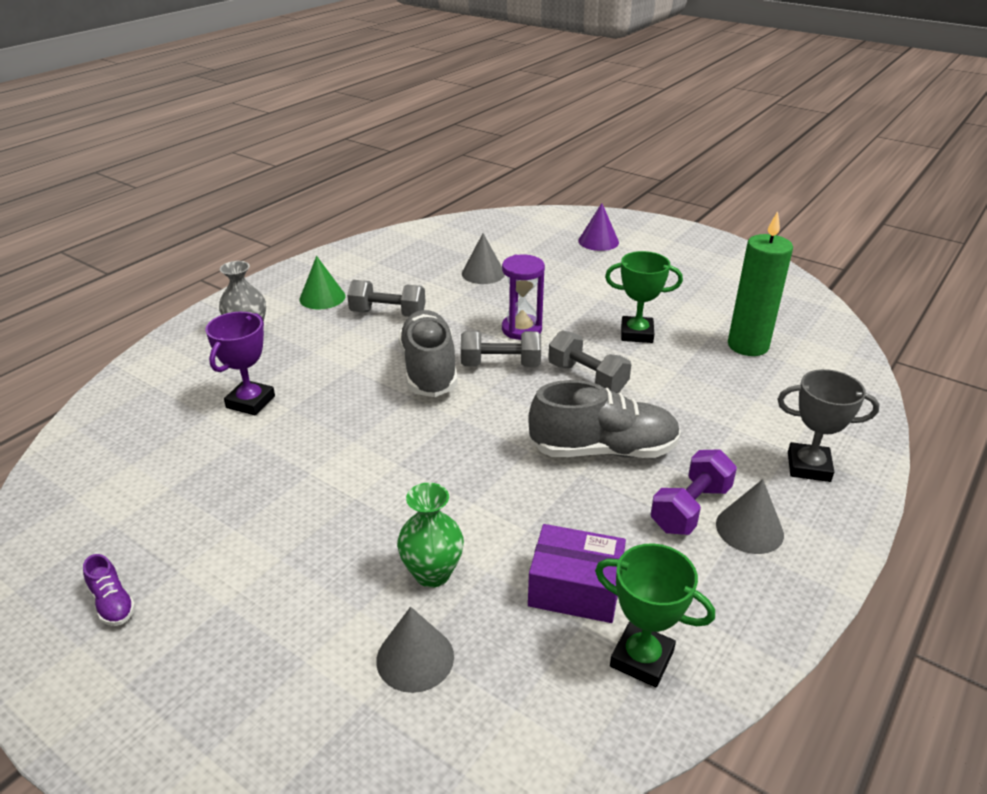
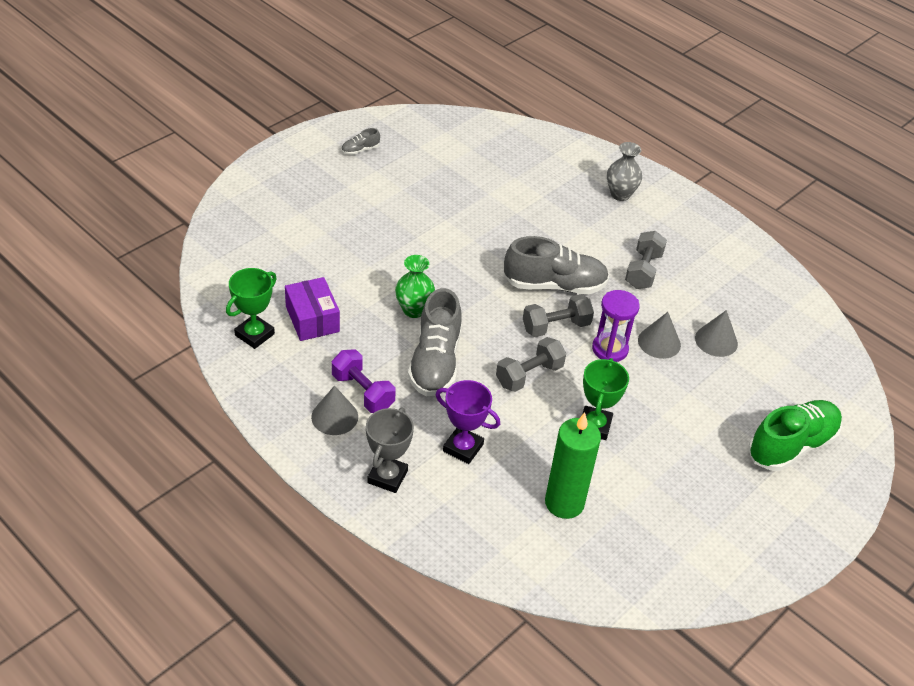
camera: 95 degrees right, 10 degrees up
purple shoe [83,554,136,626] -> grey shoe [341,128,380,155]
purple trophy [205,312,275,415] -> purple trophy moved to [436,380,500,464]
green cone [299,256,345,310] -> none
grey cone [376,607,454,693] -> grey cone moved to [638,312,681,359]
green vase [397,483,464,588] -> green vase moved to [395,255,435,318]
grey dumbbell [461,331,541,367] -> grey dumbbell turned 60 degrees clockwise [523,294,594,337]
purple box [528,524,626,623] -> purple box turned 45 degrees counterclockwise [285,277,340,341]
purple cone [578,203,619,251] -> green shoe [748,400,842,471]

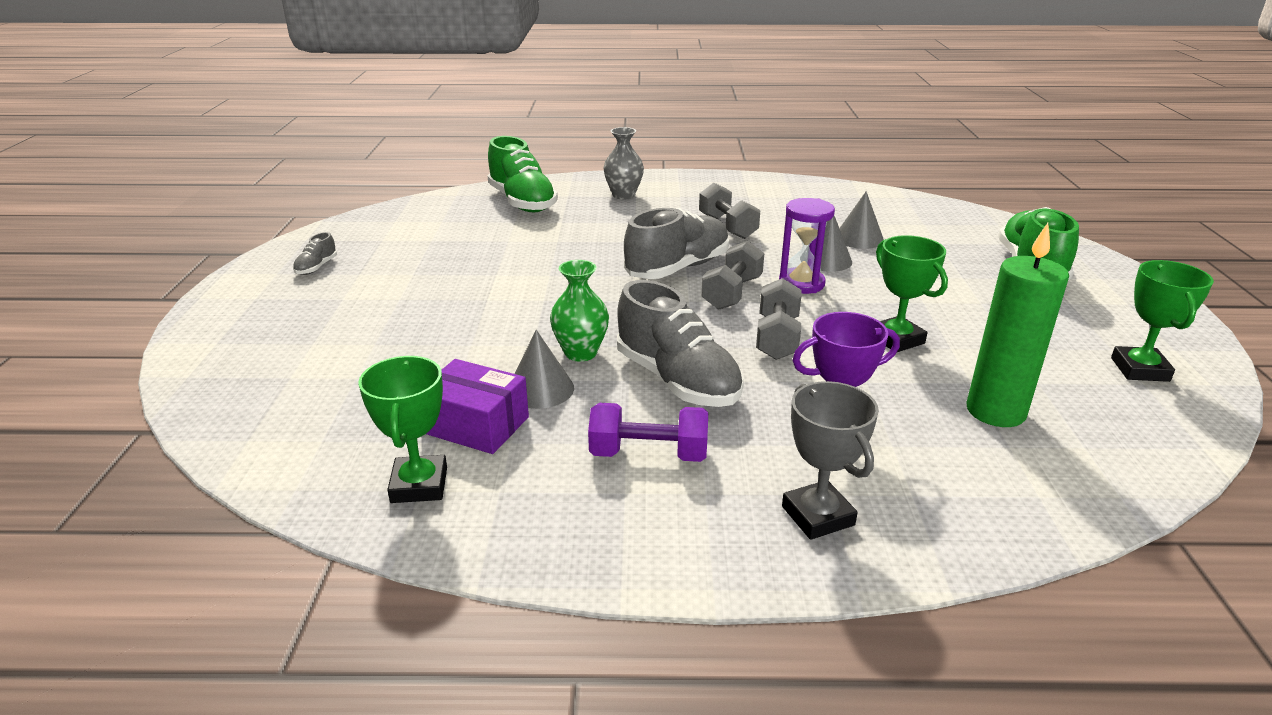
camera: 40 degrees left, 15 degrees down
grey cone [311,385,358,435] -> grey cone moved to [514,330,574,409]
none -> green shoe [488,136,558,212]
none -> green trophy [1111,260,1214,382]

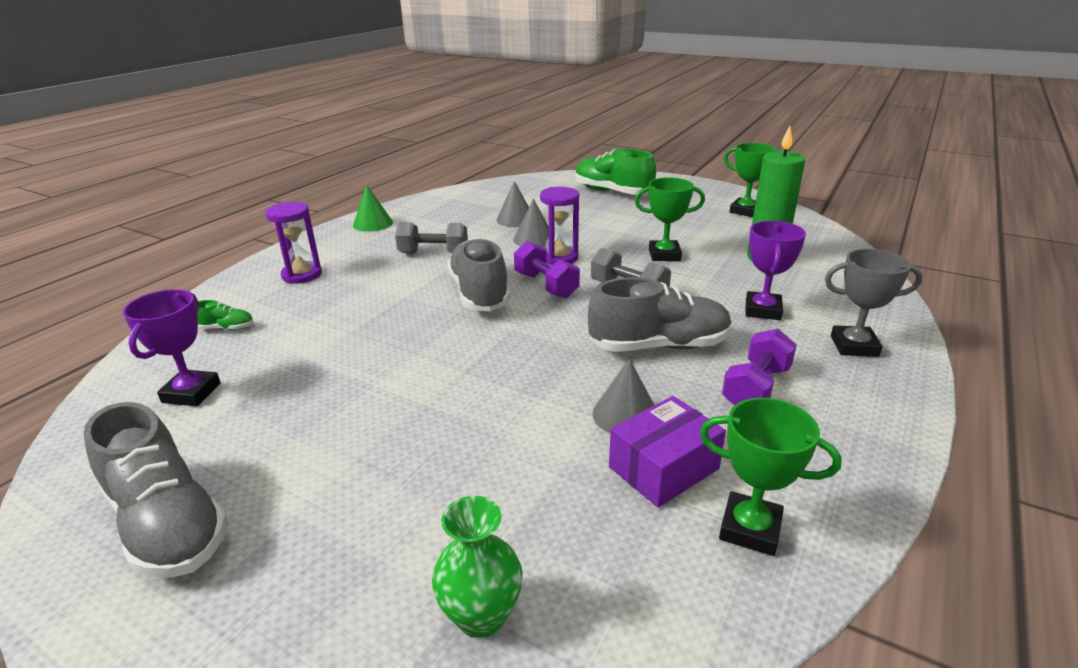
camera: 60 degrees left, 0 degrees up
grey shoe [293,232,337,275] -> grey shoe [84,402,229,578], size x2.30
green shoe [488,136,558,212] -> green shoe [198,300,253,330], size x0.44
green vase [550,260,609,362] -> green vase moved to [432,496,523,638]
grey vase [603,127,644,199] -> purple hourglass [265,202,322,284]
grey dumbbell [701,241,764,310] -> purple dumbbell [514,241,580,298]
none -> purple trophy [123,289,221,406]
none -> green cone [353,185,393,232]

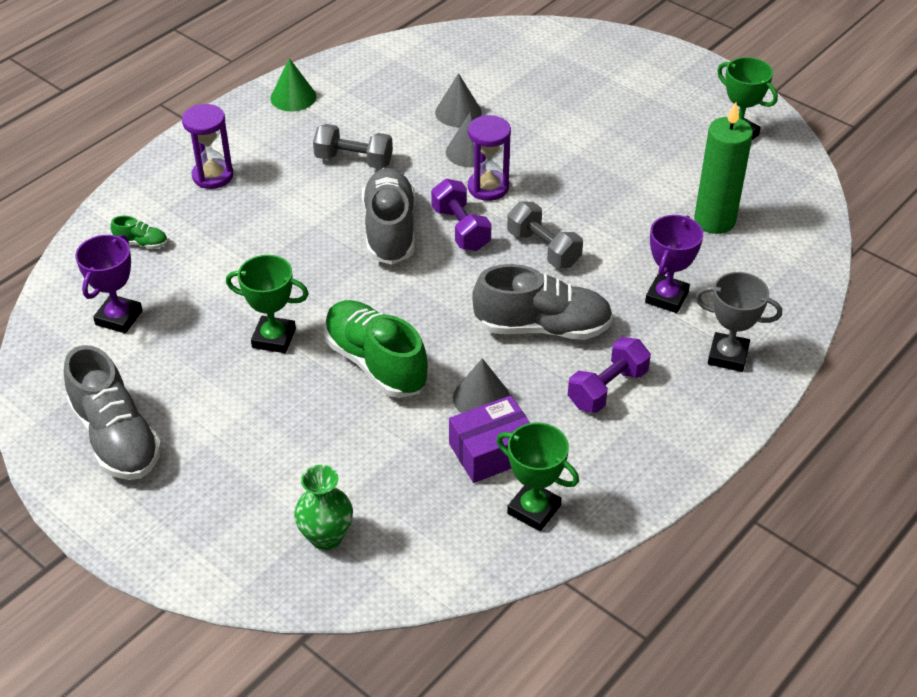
camera: 10 degrees right, 15 degrees up
green shoe [575,149,656,195] -> green shoe moved to [324,300,428,398]
green trophy [634,177,705,261] -> green trophy moved to [226,255,309,353]

